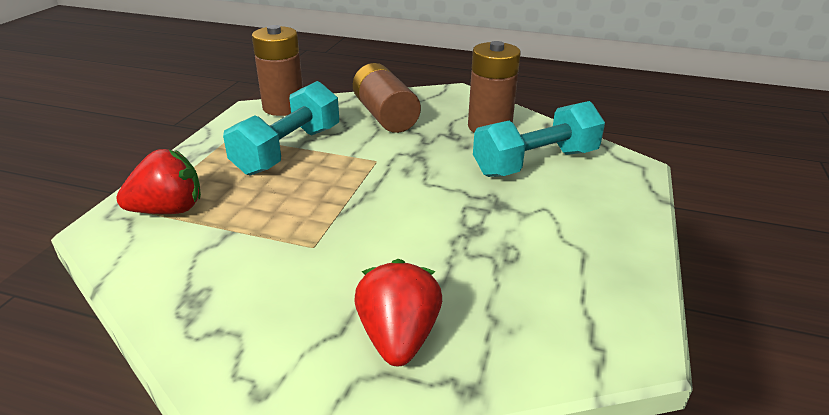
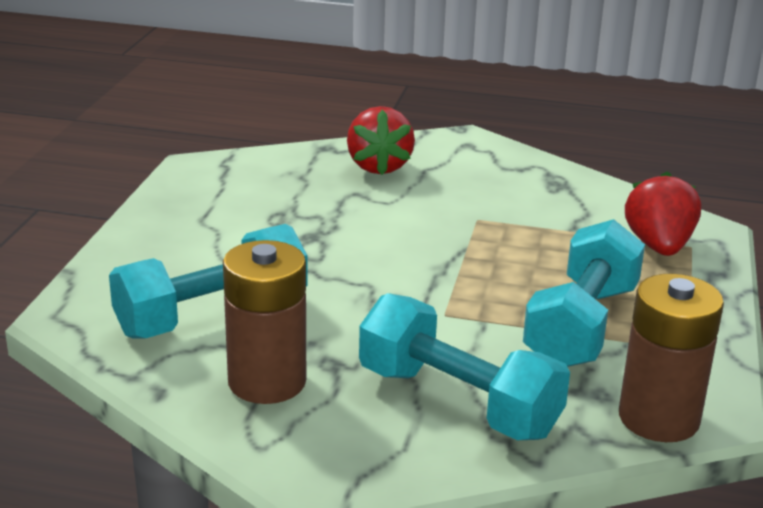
camera: 175 degrees right, 5 degrees down
red strawberry [116,149,201,214] -> red strawberry turned 120 degrees clockwise [625,171,701,256]
brown battery [353,63,421,133] -> turquoise dumbbell [359,293,570,440]

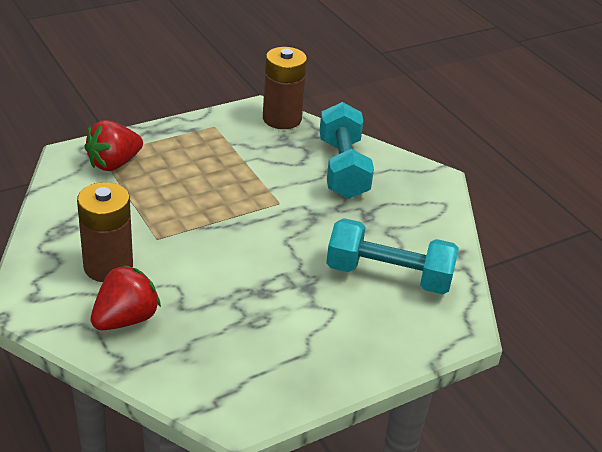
camera: 135 degrees left, 10 degrees up
brown battery [223,240,306,404] -> brown battery moved to [77,182,133,282]
turquoise dumbbell [523,219,645,367] -> none

